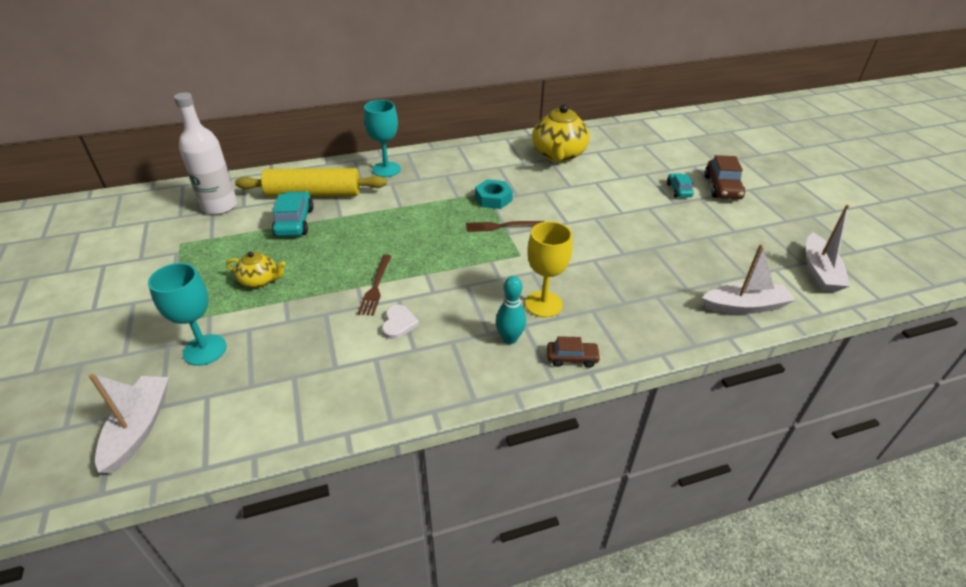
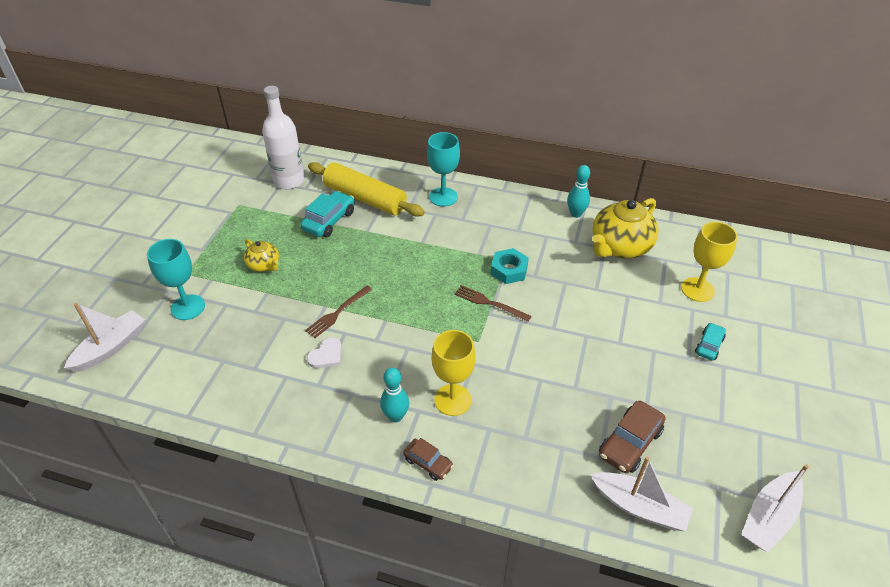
camera: 35 degrees right, 5 degrees up
brown car [704,155,745,199] -> brown car moved to [599,401,665,473]
none -> turquoise bowling pin [567,165,590,218]
none -> yellow goblet [681,222,738,302]

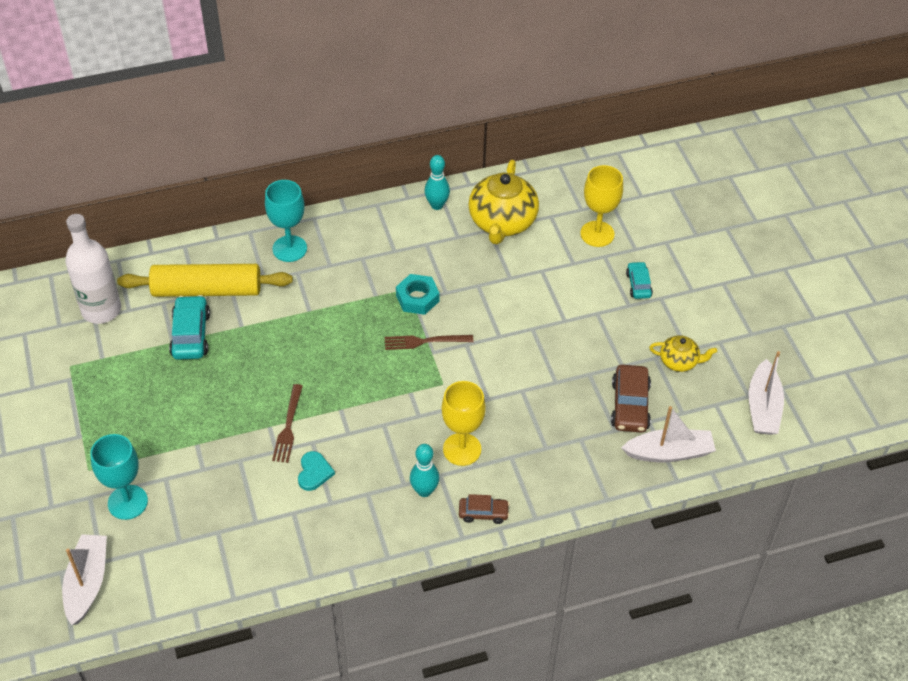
camera: 35 degrees left, 5 degrees up
yellow teapot [244,239,279,272] -> yellow teapot moved to [649,335,717,372]
white heart [307,337,342,368] -> turquoise heart [298,451,335,491]

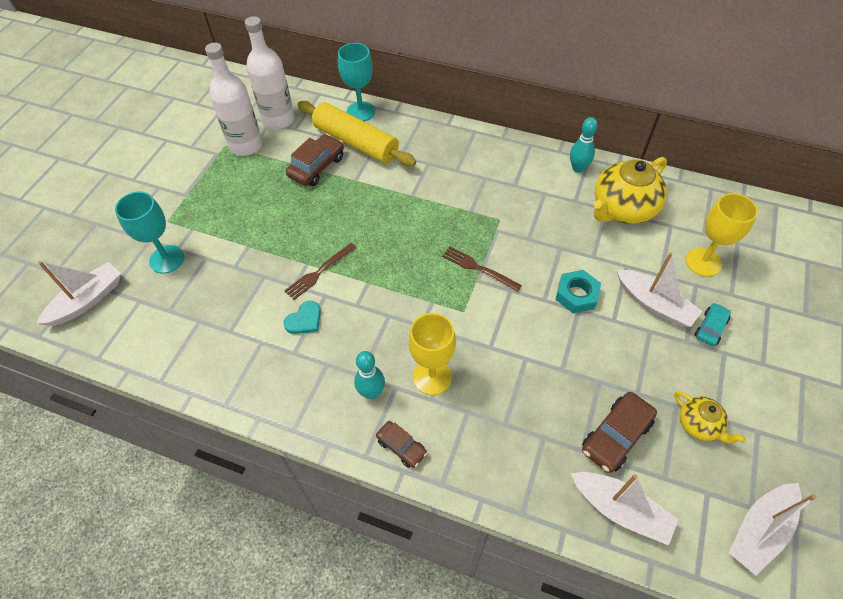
camera: 40 degrees right, 5 degrees up
turquoise car [169,295,210,360] -> brown car [286,134,344,186]
turquoise goblet [265,180,307,262] -> turquoise goblet moved to [338,43,375,121]
turquoise nut [396,274,439,315] -> turquoise nut moved to [555,270,601,313]
none -> white bottle [205,43,263,156]
none -> white boat [617,252,702,327]

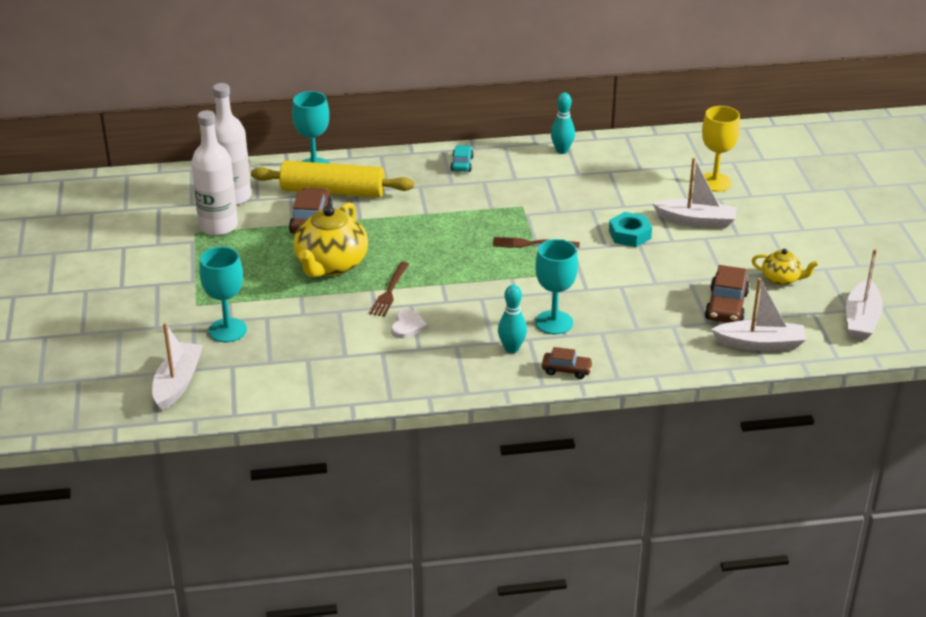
camera: 30 degrees left, 20 degrees down
turquoise heart [284,301,321,334] -> white heart [391,309,428,338]
yellow goblet [408,313,456,395] -> turquoise goblet [535,239,578,334]
yellow teapot [594,157,667,224] -> yellow teapot moved to [293,202,368,277]
turquoise car [695,303,731,346] -> turquoise car moved to [451,145,473,172]

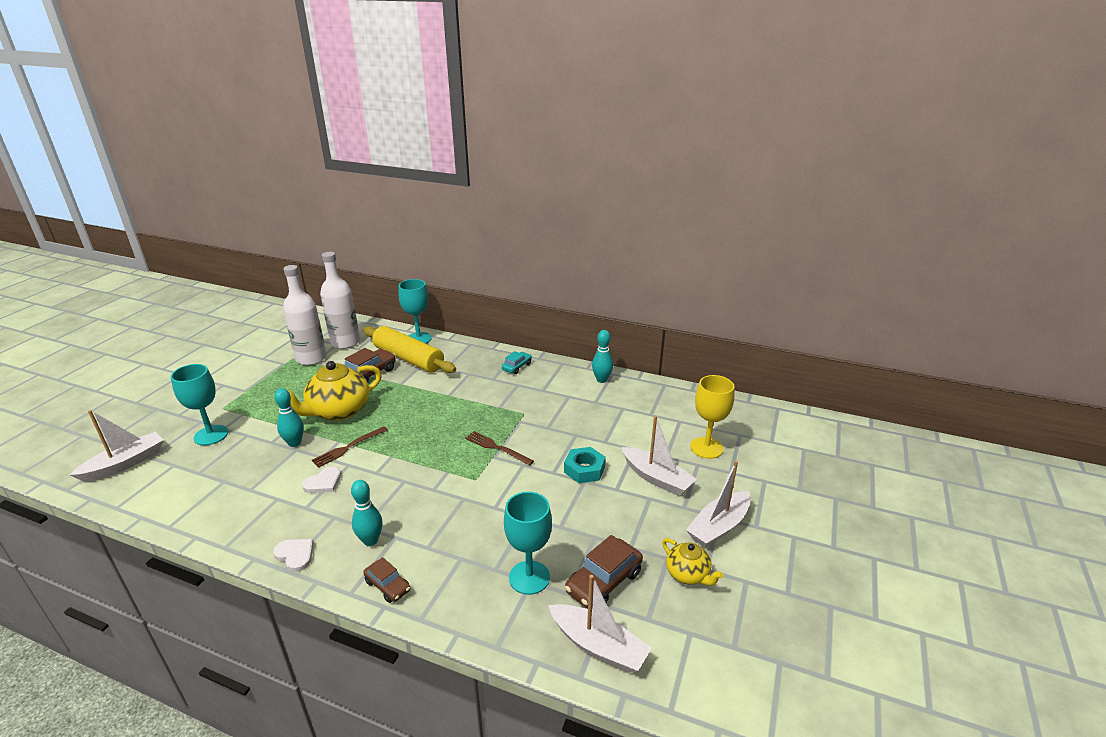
camera: 30 degrees right, 5 degrees down
turquoise goblet [535,239,578,334] -> turquoise goblet moved to [504,492,552,595]
white boat [846,249,883,340] -> white boat moved to [686,461,751,548]
none -> white heart [273,539,314,572]
none -> turquoise bowling pin [274,388,304,447]

